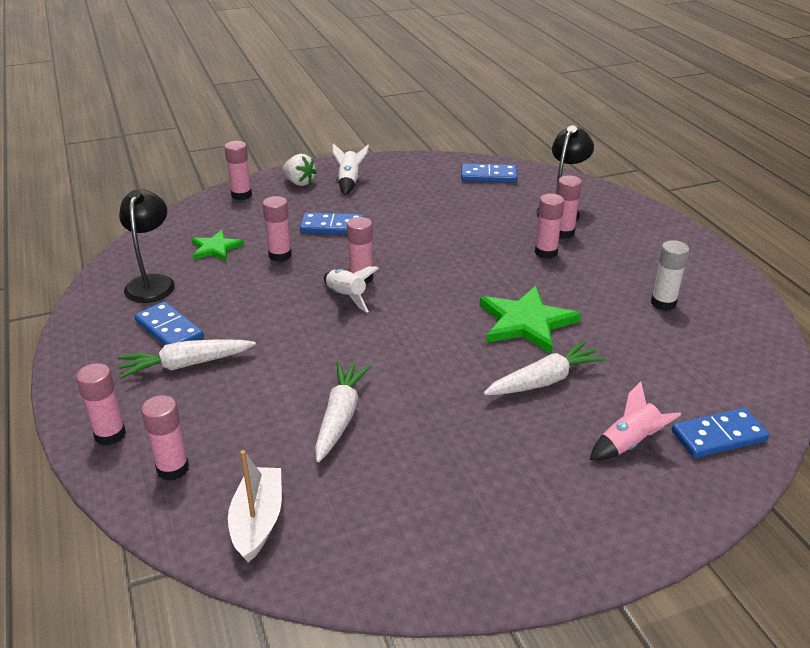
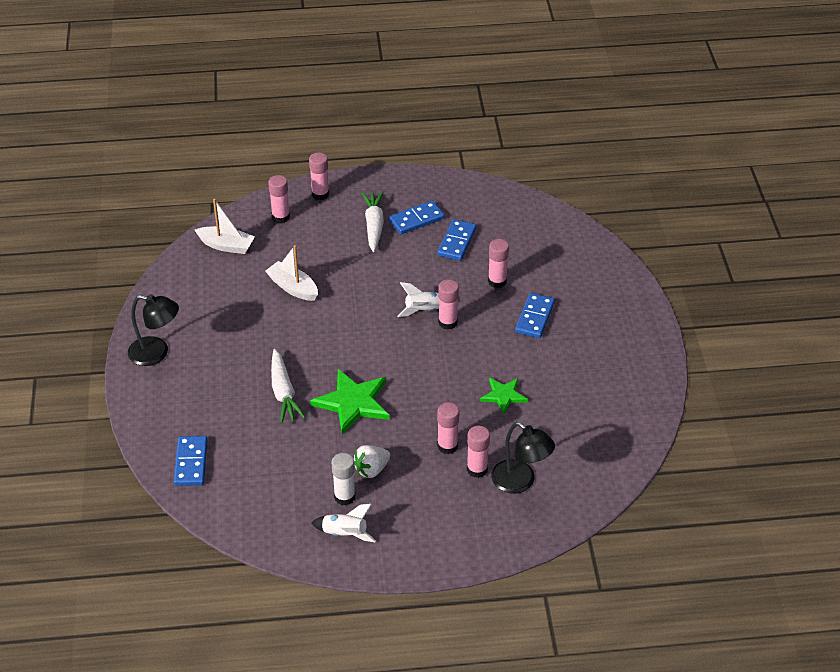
camera: 105 degrees right, 10 degrees up
black lamp [119,189,175,303] -> black lamp moved to [128,294,179,366]
green star [191,230,244,261] -> green star moved to [480,378,528,414]
pink glue stick [224,141,252,200] -> none
white strawberry [283,154,317,186] -> white strawberry moved to [354,445,390,478]
white carrot [315,362,371,462] -> white boat [265,245,318,301]
white rocket [333,143,369,195] -> white rocket moved to [311,504,376,543]
blue domino [461,163,518,183] -> blue domino moved to [437,219,477,261]
pink rocket [590,382,681,460] -> none

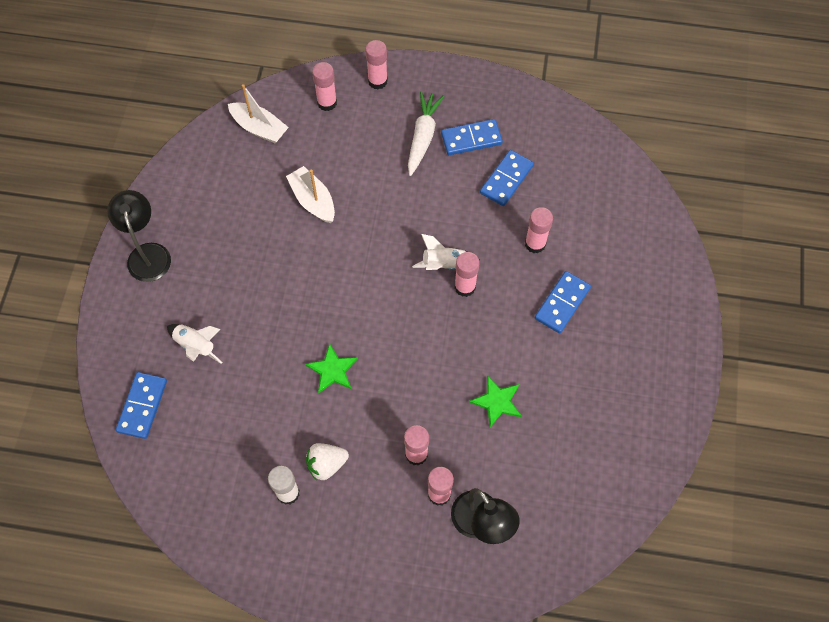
camera: 15 degrees right, 20 degrees up
black lamp [128,294,179,366] -> black lamp turned 135 degrees counterclockwise [107,190,171,282]
white carrot [271,349,306,423] -> none
green star [310,369,389,434] -> green star [305,343,358,393], size x0.59
white rocket [311,504,376,543] -> white rocket moved to [167,324,222,364]

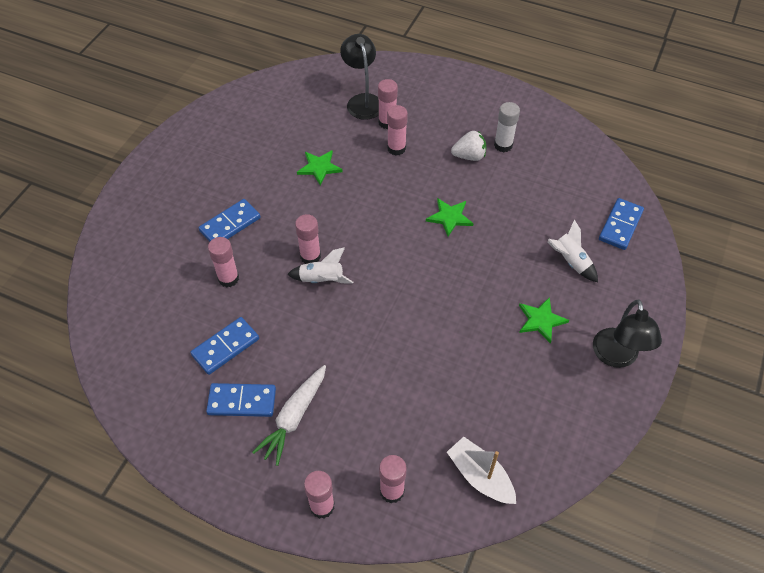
camera: 165 degrees left, 10 degrees down
white boat [286,166,335,223] -> none
none -> green star [519,297,569,344]

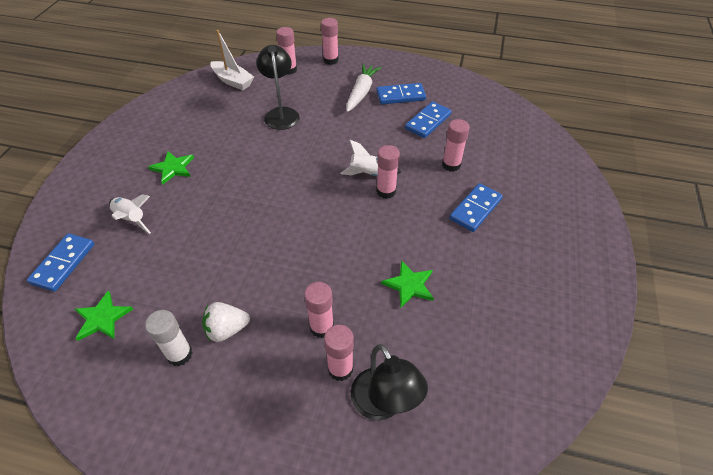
camera: 170 degrees right, 5 degrees down
green star [426,198,473,237] -> green star moved to [75,290,133,341]
black lamp [593,299,662,368] -> black lamp moved to [257,45,300,130]

